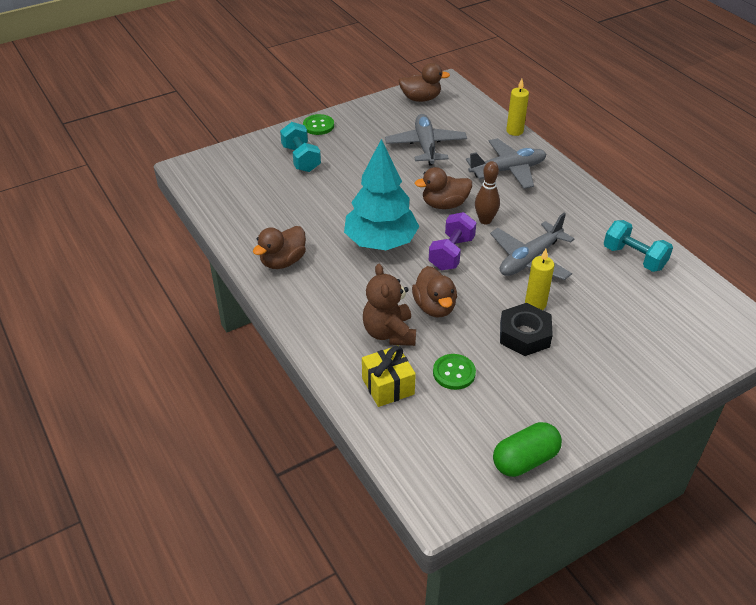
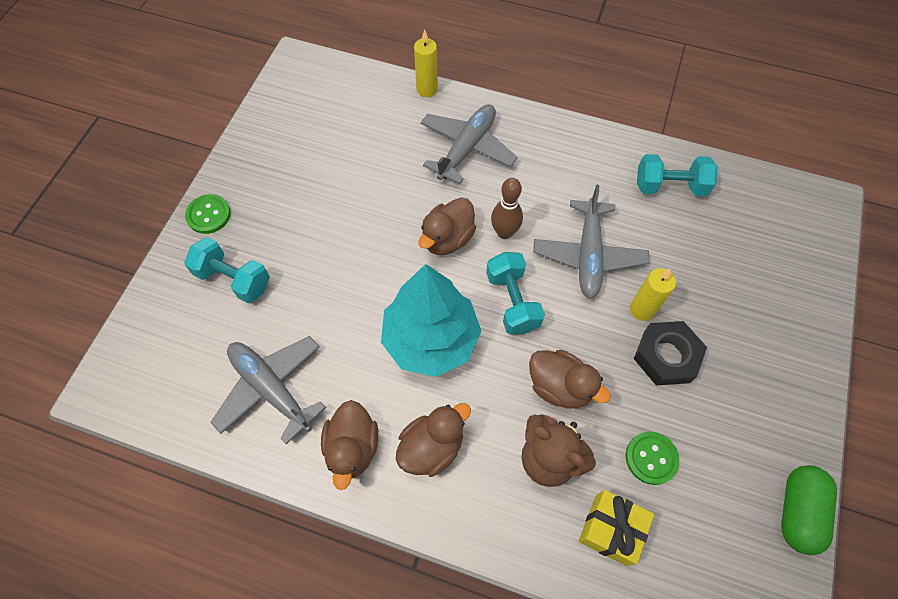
camera: 40 degrees left, 20 degrees up
grey plane [385,114,467,166] -> grey plane moved to [210,336,326,444]
brown duck [398,63,450,102] -> brown duck moved to [396,403,471,477]
purple dumbbell [429,212,476,270] -> turquoise dumbbell [486,252,545,334]

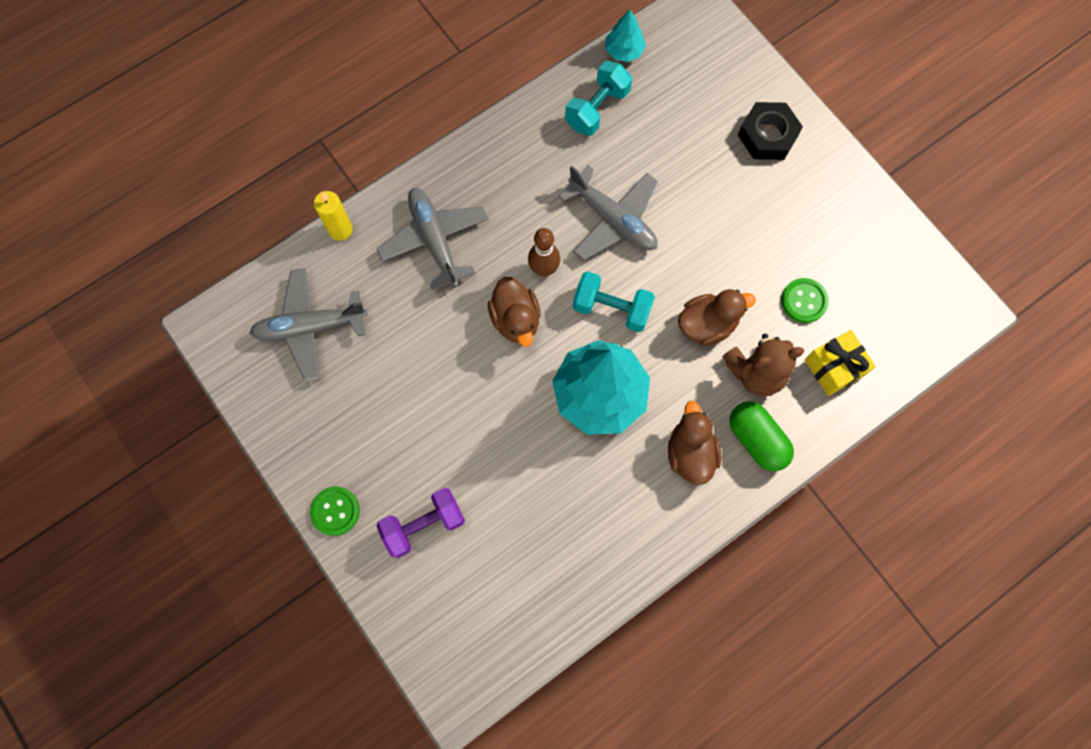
camera: 55 degrees left, 10 degrees up
turquoise dumbbell [184,237,270,303] -> purple dumbbell [376,488,465,558]
grey plane [210,336,326,444] -> grey plane moved to [250,268,367,381]
brown duck [321,400,378,490] -> none
yellow candle [630,268,676,321] -> none
black nut [634,321,707,385] -> black nut moved to [738,102,803,160]
green capsule [781,465,837,555] -> green capsule moved to [729,401,794,472]
none -> turquoise tree [605,9,646,62]

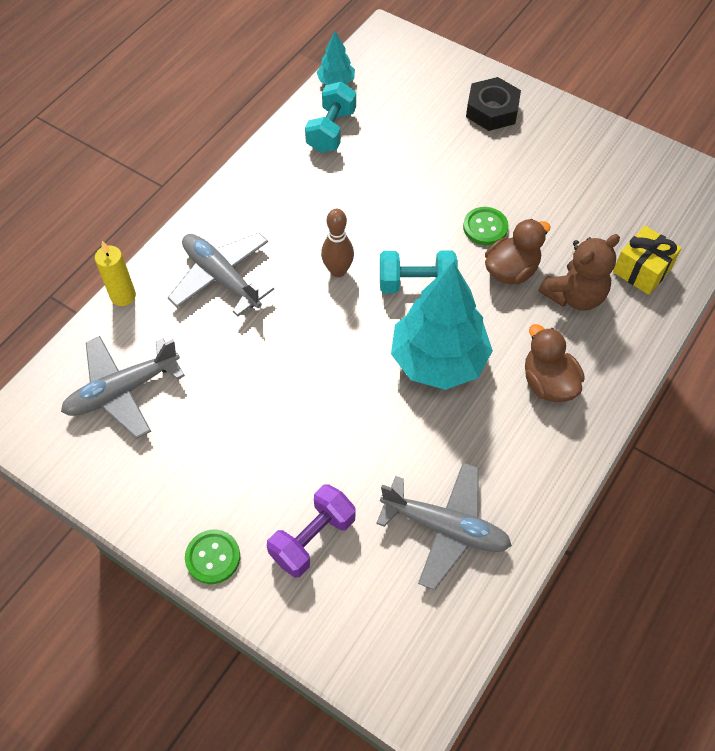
camera: 20 degrees left, 15 degrees down
brown duck [488,277,541,347] -> none
grey plane [559,165,658,261] -> grey plane moved to [376,462,512,590]
green capsule [729,401,794,472] -> none
green button [781,278,829,323] -> green button moved to [463,207,508,245]

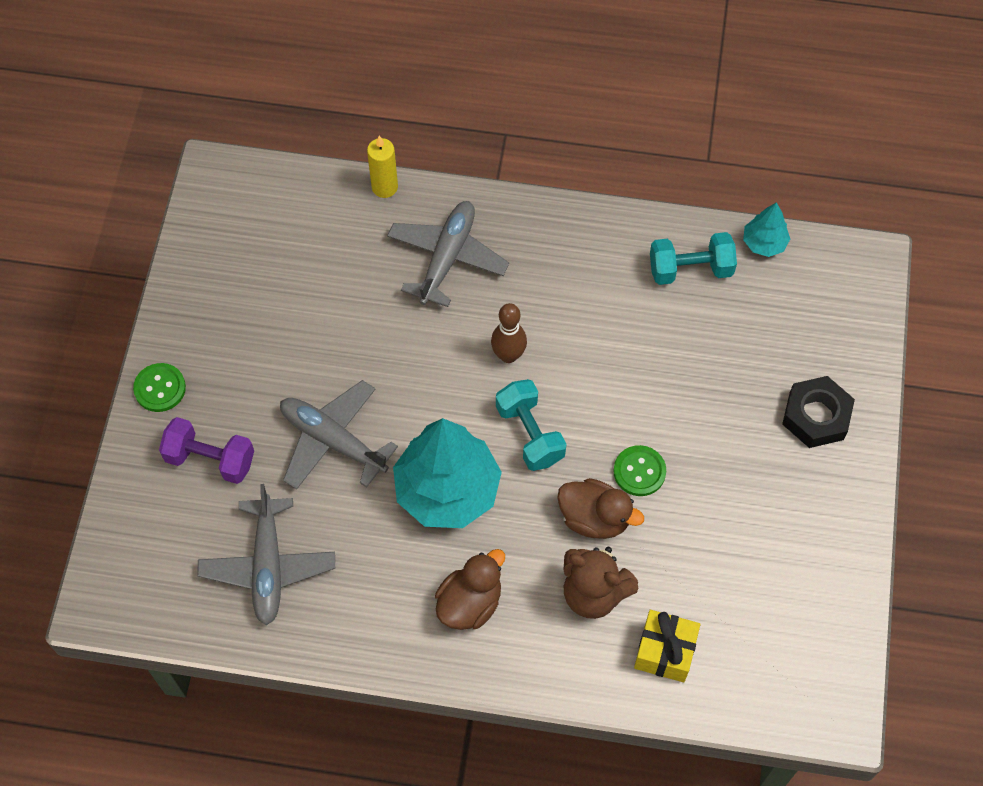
camera: 65 degrees right, 5 degrees up
grey plane [61,336,185,439] -> grey plane moved to [280,380,398,489]

